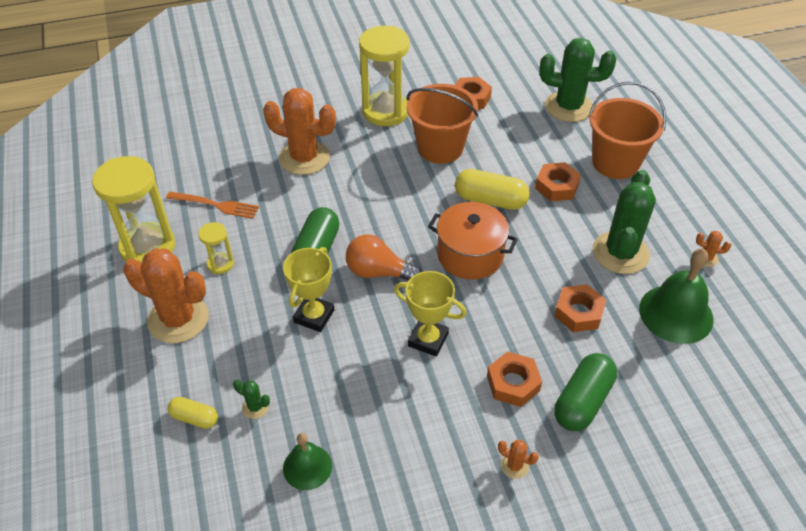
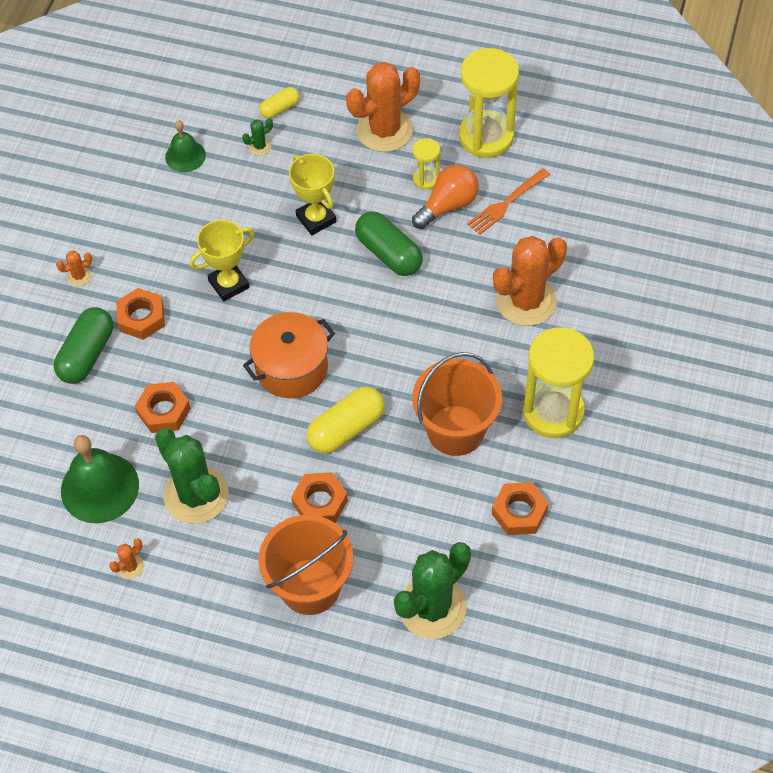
camera: 125 degrees right, 10 degrees up
orange light bulb [346,234,422,281] -> orange light bulb moved to [412,164,479,229]
green capsule [554,353,617,431] -> green capsule turned 45 degrees clockwise [54,307,113,384]

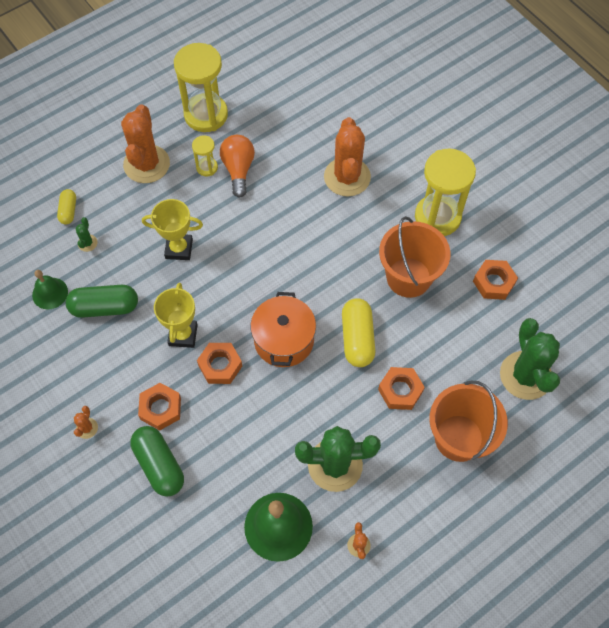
camera: 55 degrees left, 5 degrees up
orange nut [135,382,191,433] -> orange nut moved to [197,343,242,384]
green capsule [355,211,423,276] -> green capsule moved to [66,285,138,318]
orange fork [467,168,550,235] -> none

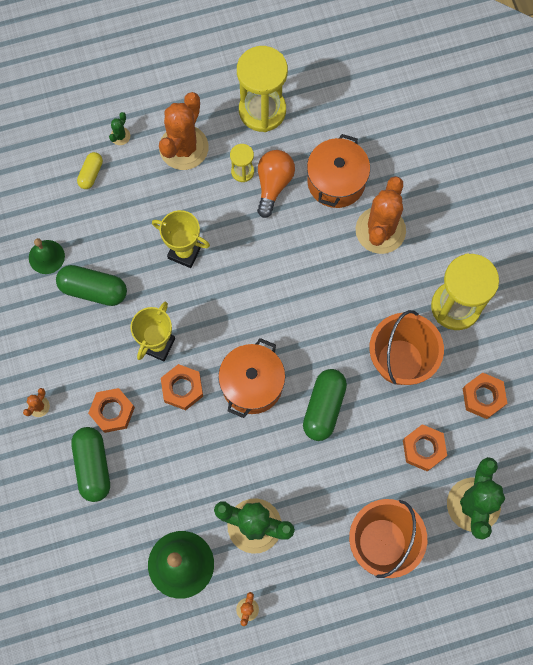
camera: 20 degrees right, 10 degrees up
green cactus [76,217,98,252] -> green cactus moved to [109,112,130,145]
yellow capsule [342,298,375,367] -> green capsule [303,369,347,441]
orange nut [378,367,425,410] -> orange nut moved to [403,424,447,471]
none -> orange pot [307,134,370,208]

